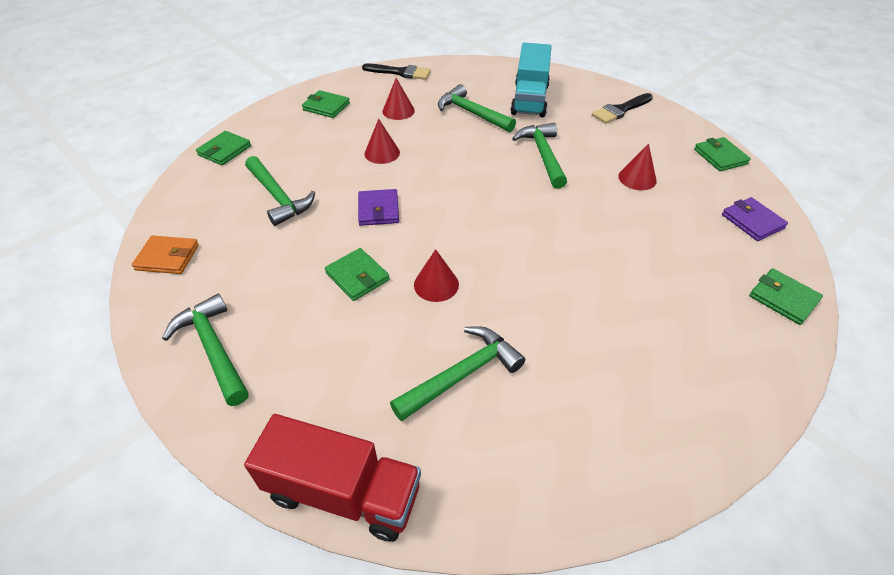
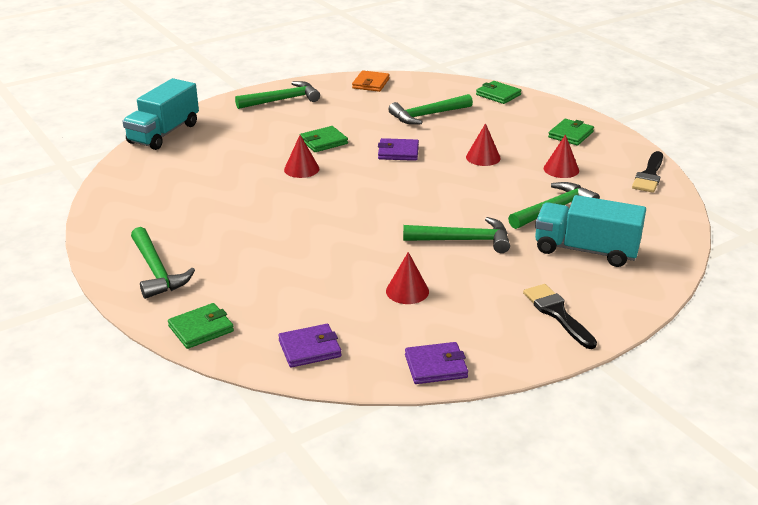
camera: 100 degrees right, 15 degrees down
red truck [244,414,421,542] -> turquoise truck [122,78,199,150]
green hammer [390,326,525,421] -> green hammer moved to [131,227,195,299]
green wallet [694,137,751,171] -> purple wallet [405,342,468,384]

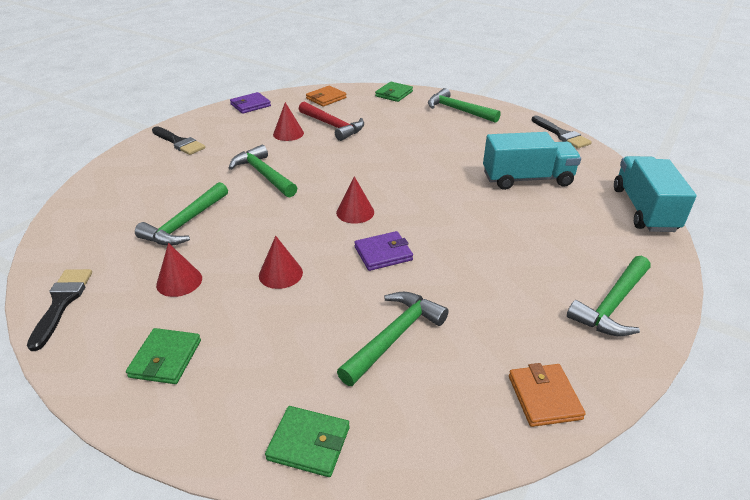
camera: 155 degrees right, 5 degrees up
purple wallet [278,324,341,368] -> orange wallet [306,86,346,107]
red cone [284,135,319,178] -> red cone moved to [336,176,374,224]
green wallet [300,126,348,152] -> none
green hammer [403,217,510,253] -> green hammer turned 75 degrees clockwise [229,145,297,198]
turquoise truck [535,195,646,267] -> turquoise truck moved to [483,132,581,190]
none -> red hammer [299,102,364,141]
none -> black brush [531,116,592,149]

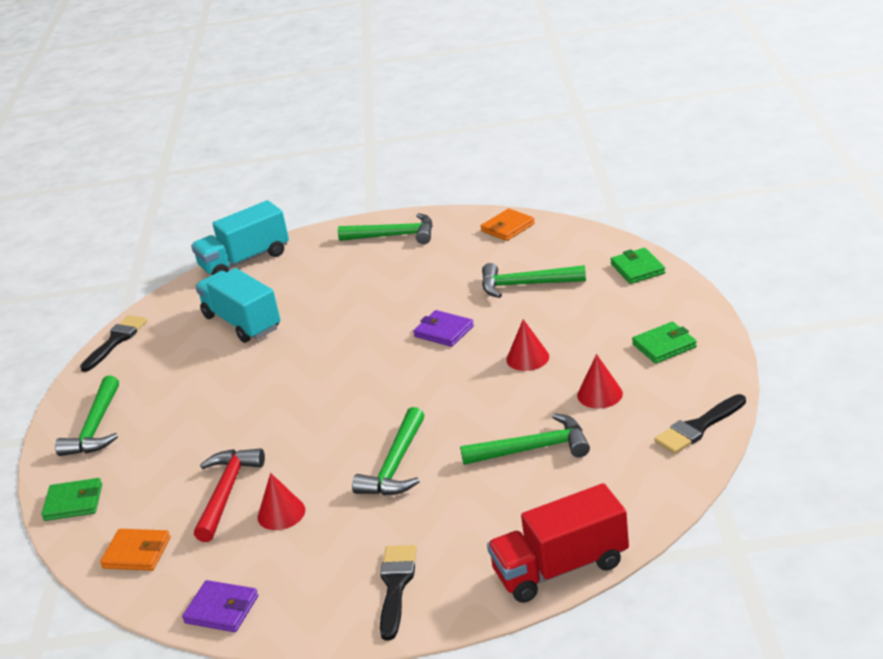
camera: 120 degrees left, 5 degrees down
red cone [336,176,374,224] -> none
none -> red truck [487,483,629,603]

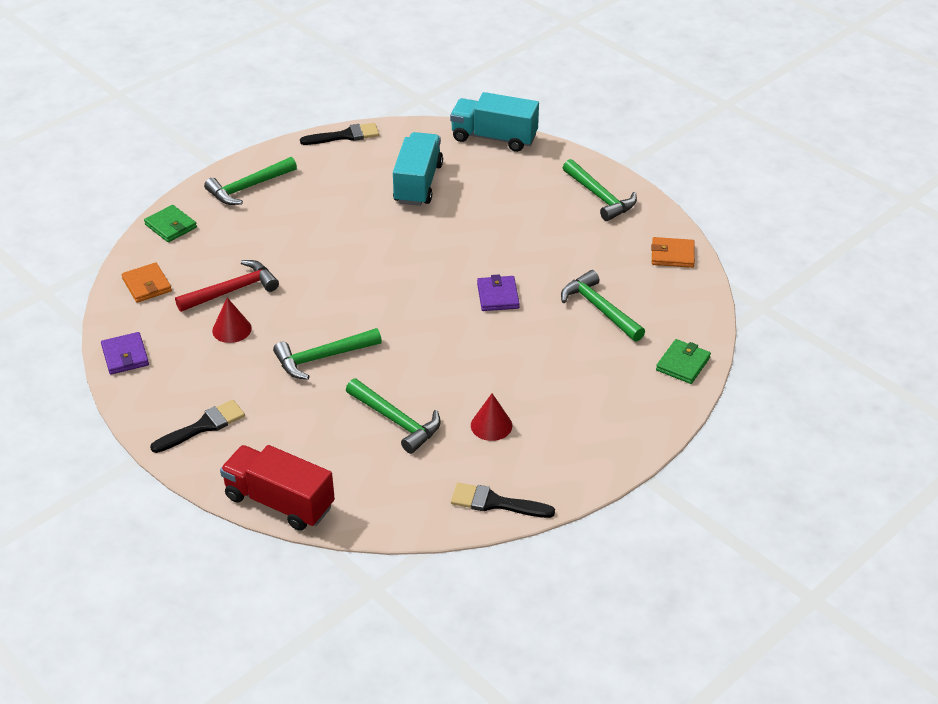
camera: 45 degrees right, 10 degrees up
red cone [507,319,549,371] -> none
green wallet [632,322,697,364] -> none

